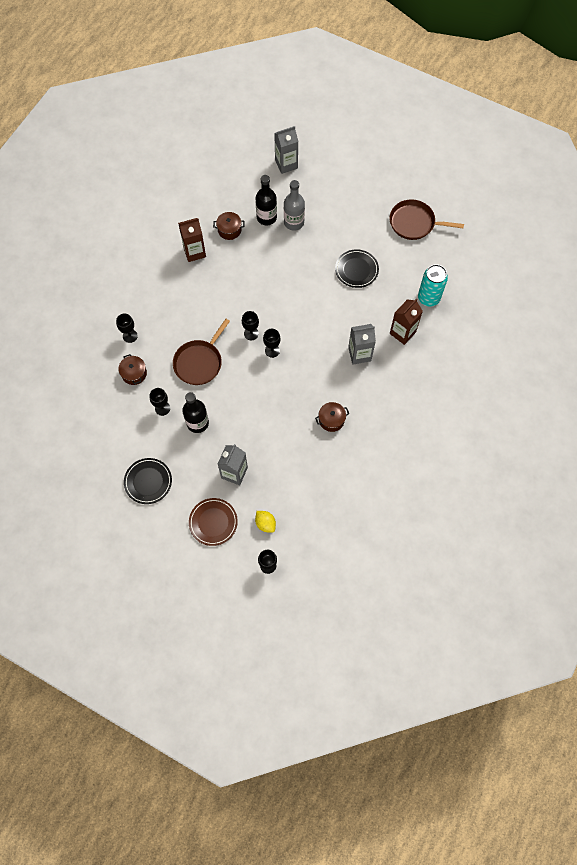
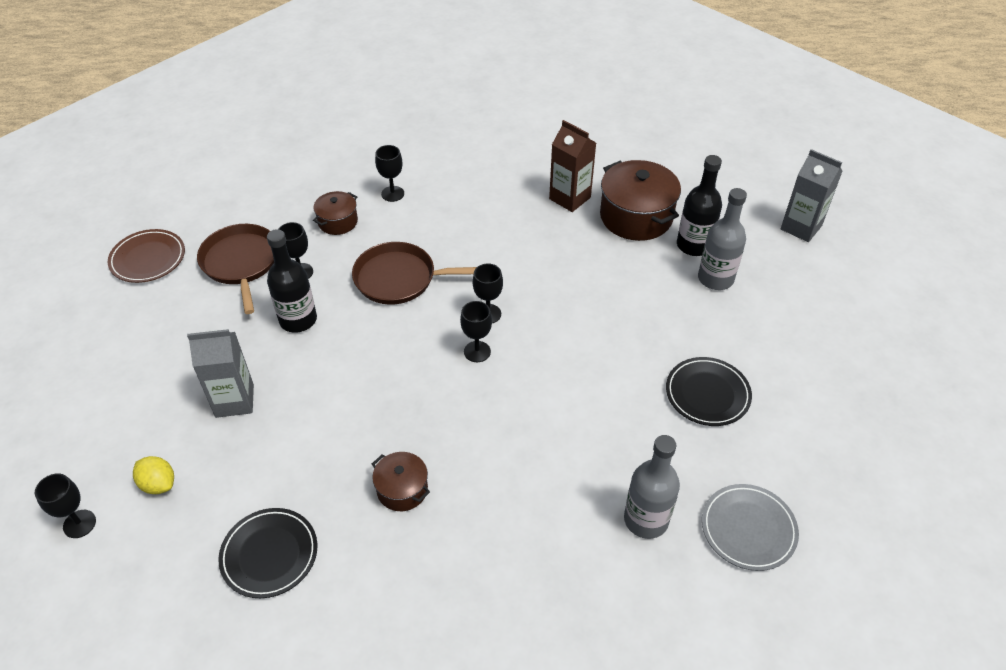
camera: 60 degrees right, 20 degrees down
black plate [124,458,172,504] -> black plate moved to [218,508,317,598]
brown plate [189,498,238,546] -> brown plate moved to [108,229,185,283]
brown pot [213,212,245,240] -> brown pot [600,160,681,241], size x1.85
yellow lemon [255,511,276,533] -> yellow lemon turned 75 degrees counterclockwise [133,456,174,494]
grey carton [348,324,376,364] -> none
brown pan [389,199,464,240] -> brown pan moved to [197,224,274,314]
brown carton [390,299,423,345] -> grey bottle [624,435,680,539]
turquoise can [418,264,448,307] -> grey plate [702,484,799,571]

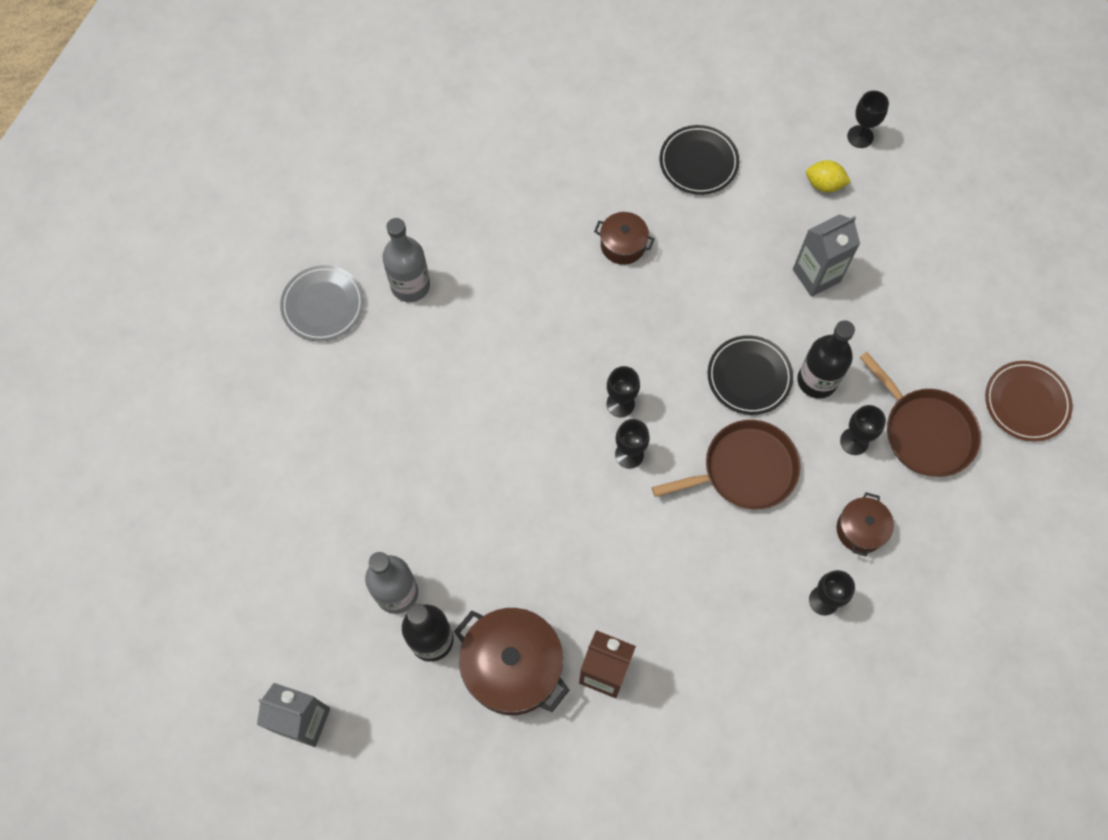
camera: 160 degrees right, 20 degrees up
black plate [666,357,752,426] -> black plate moved to [708,335,793,415]

